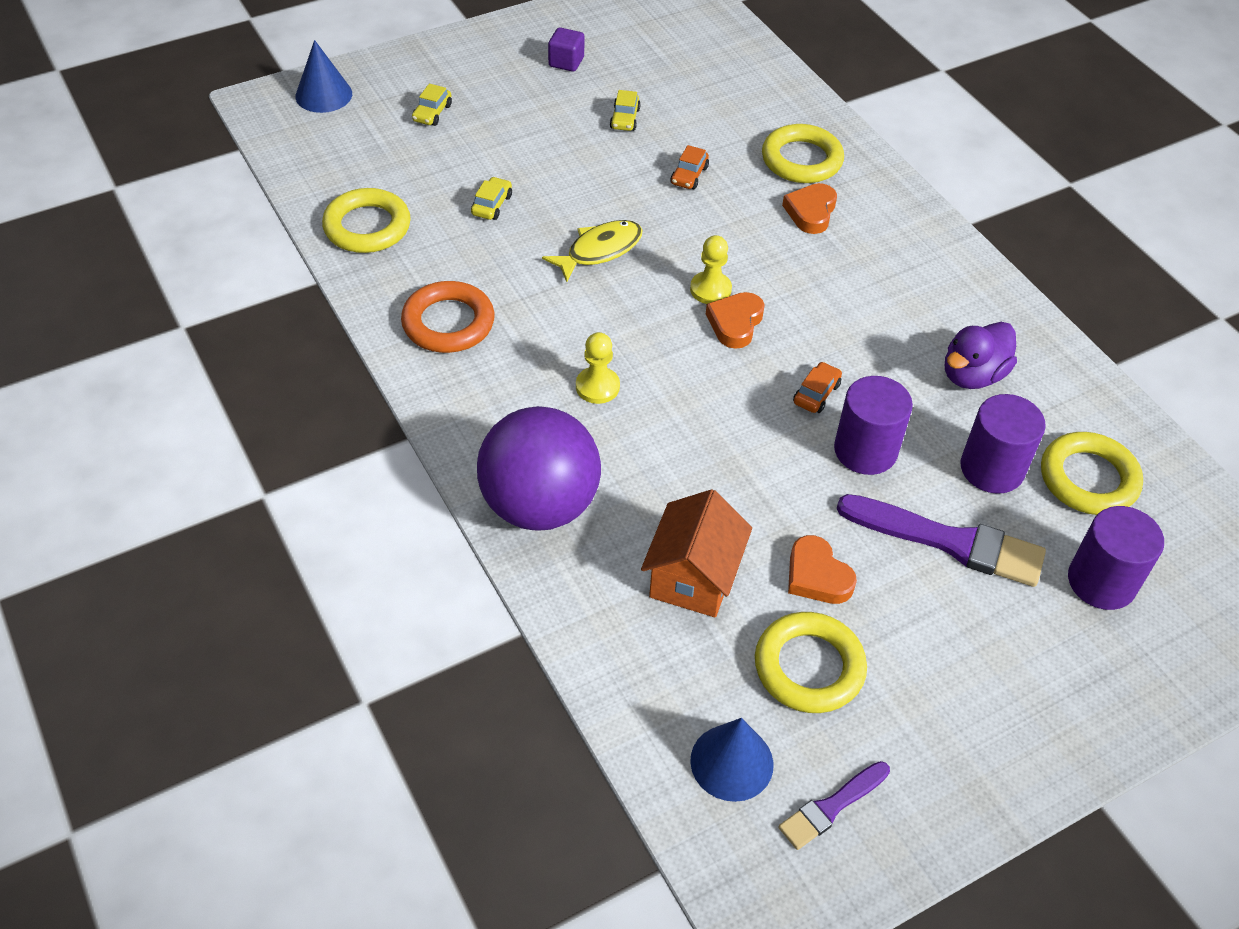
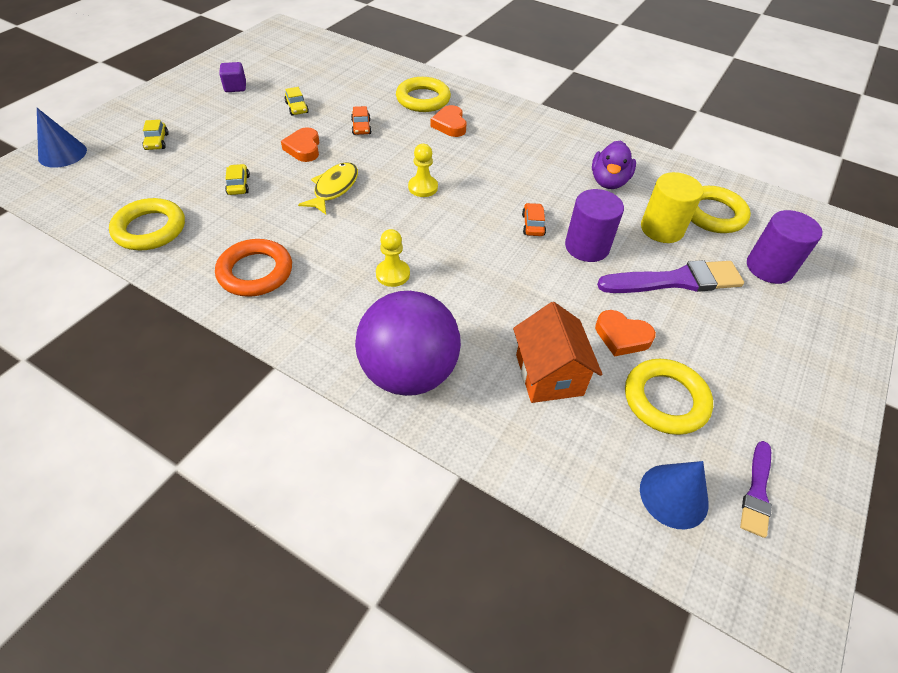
camera: 30 degrees left, 0 degrees up
orange heart [706,292,765,349] -> orange heart moved to [281,127,319,162]
purple cylinder [961,394,1046,494] -> yellow cylinder [641,172,703,243]

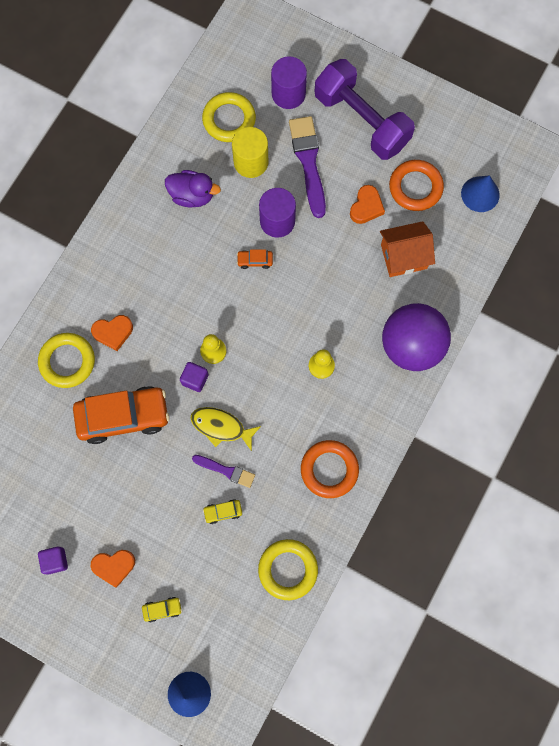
camera: 90 degrees left, 25 degrees up
orange heart [281,127,319,162] -> orange heart moved to [91,550,135,588]
yellow car [284,87,309,116] -> none
orange car [351,106,372,135] -> orange car [73,386,170,444], size x2.49
yellow ring [625,359,713,435] -> orange ring [389,160,444,211]
purple brush [740,441,772,538] -> purple brush moved to [192,455,255,488]
none -> purple cube [180,362,209,392]
none -> purple dumbbell [315,59,415,160]

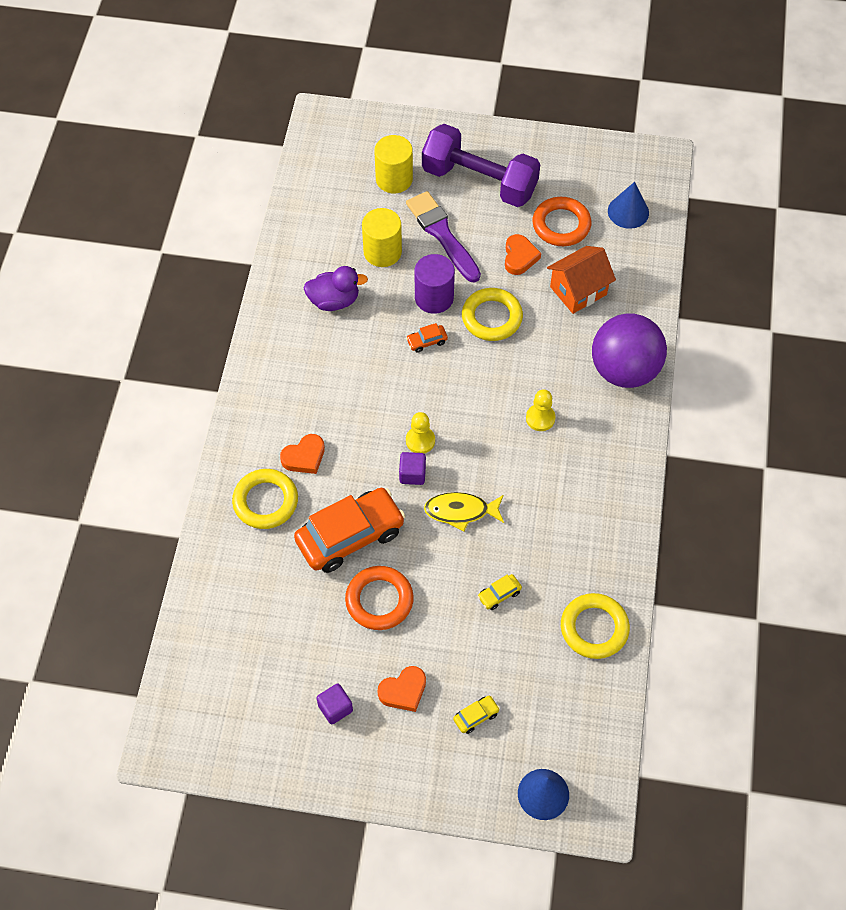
camera: 20 degrees left, 15 degrees down
purple brush [192,455,255,488] -> none
yellow ring [202,92,256,142] -> yellow ring moved to [462,288,523,341]
purple cylinder [271,56,307,109] -> yellow cylinder [374,135,413,193]
orange ring [301,440,359,498] -> orange ring moved to [345,566,414,630]

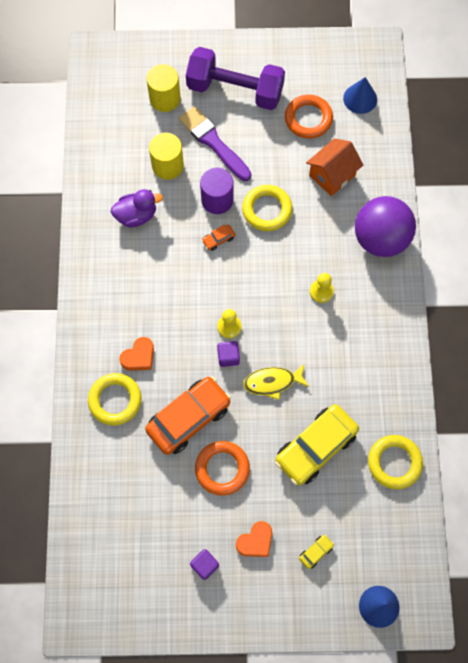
camera: 10 degrees left, 10 degrees up
yellow car [477,574,522,610] -> yellow car [275,404,359,485], size x2.49
orange heart [505,234,541,275] -> none

